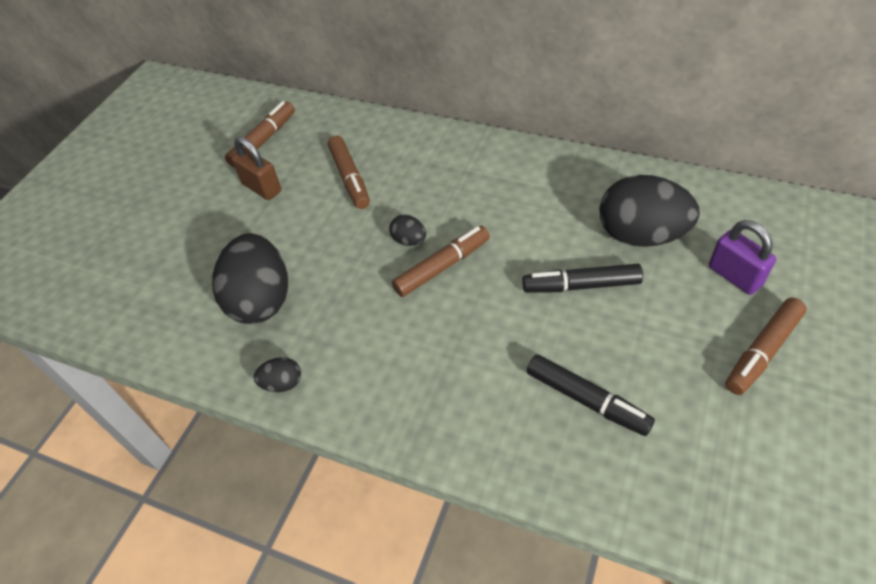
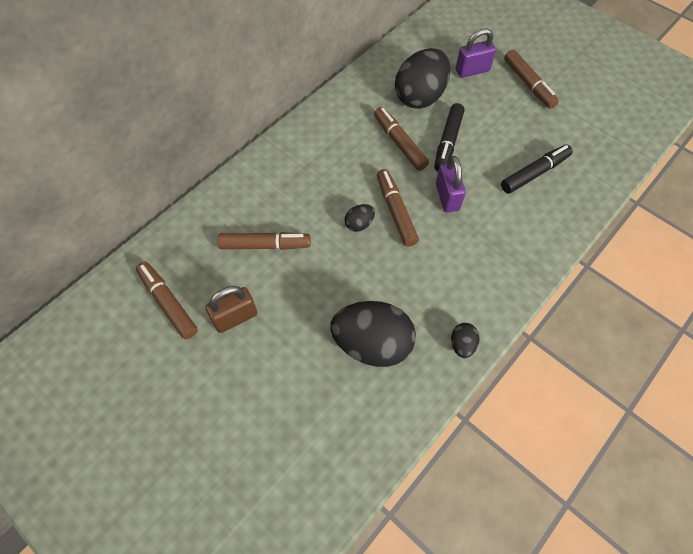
camera: 75 degrees left, 10 degrees up
none -> brown marker [374,107,429,171]
none -> purple padlock [436,156,466,213]

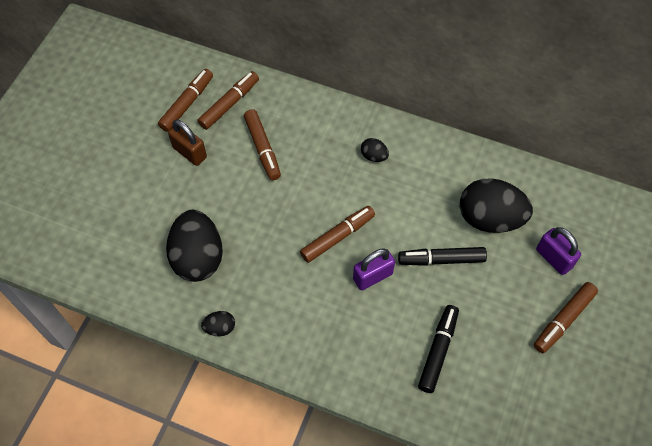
camera: 70 degrees right, 0 degrees up
black egg [344,204,375,232] -> black egg moved to [361,138,389,162]
brown marker [374,107,429,171] -> brown marker moved to [198,71,259,130]
black marker [501,144,573,194] -> black marker turned 105 degrees counterclockwise [418,305,459,393]

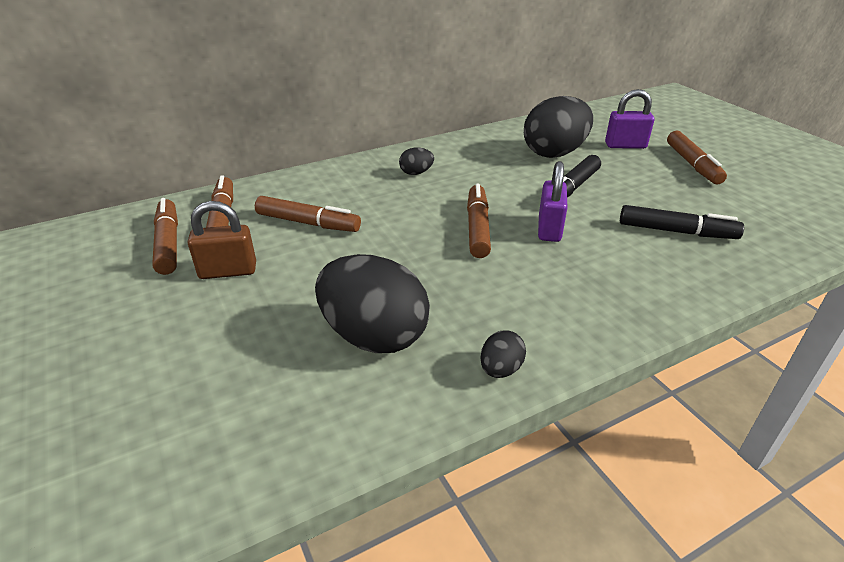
camera: 50 degrees left, 25 degrees down
black marker [418,305,459,393] -> black marker turned 135 degrees clockwise [620,205,744,239]

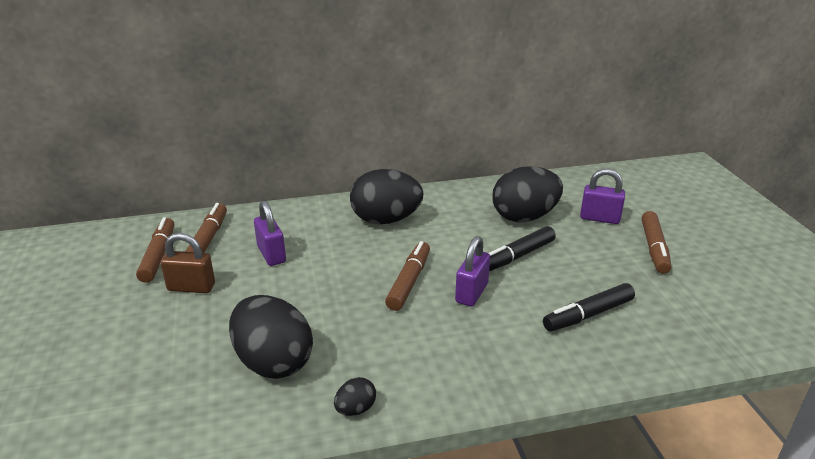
camera: 15 degrees right, 5 degrees down
brown marker [255,196,361,232] -> purple padlock [254,201,286,266]
black egg [399,148,434,175] -> black egg [350,169,424,224], size x2.26
black marker [620,205,744,239] -> black marker turned 120 degrees clockwise [543,283,635,331]

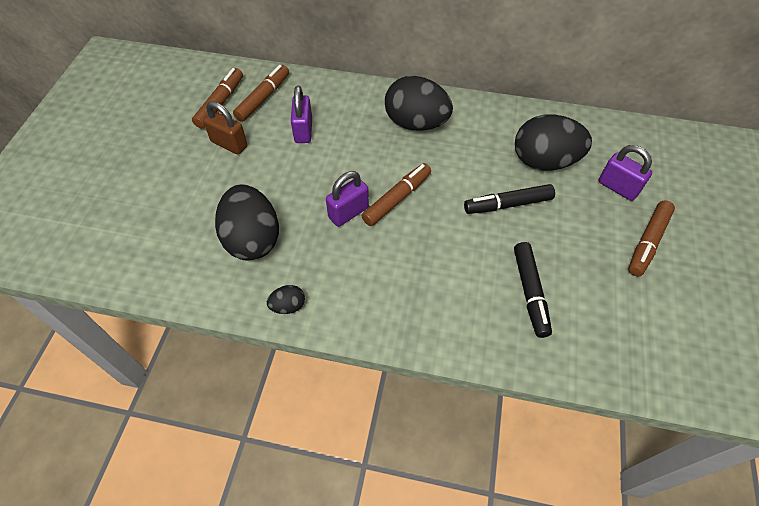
camera: 25 degrees right, 25 degrees up
purple padlock [455,236,490,307] -> purple padlock moved to [326,171,369,227]
black marker [543,283,635,331] -> black marker turned 90 degrees counterclockwise [514,242,552,338]

